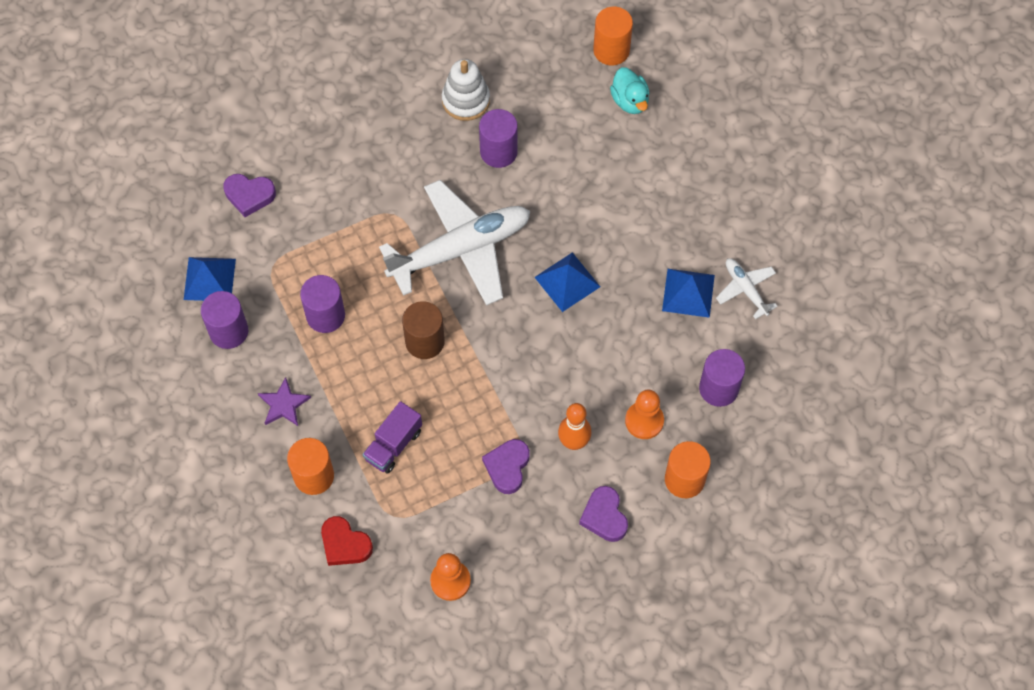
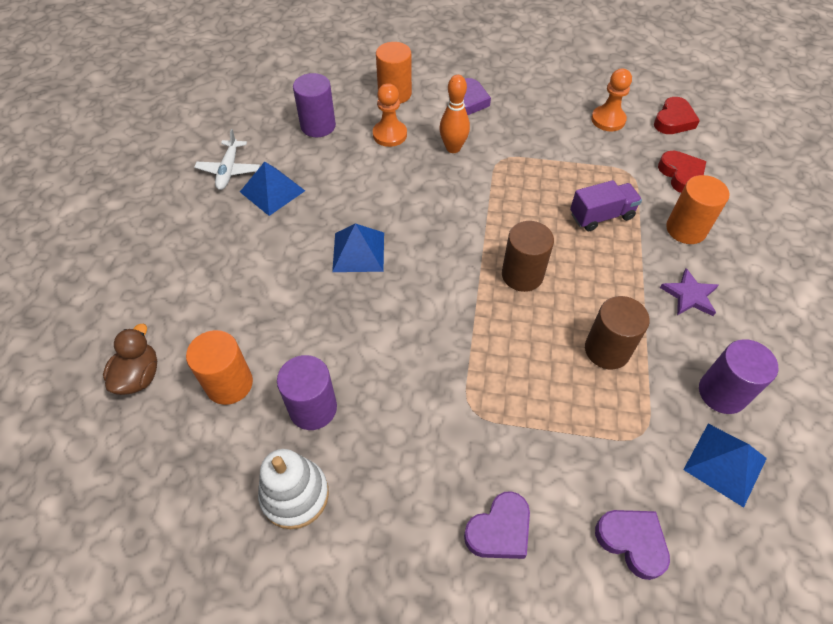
camera: 145 degrees left, 10 degrees down
purple cylinder [300,275,345,333] -> brown cylinder [585,296,650,369]
white plane [379,180,531,306] -> none
purple heart [482,439,530,494] -> purple heart moved to [464,491,530,559]
orange cylinder [593,7,633,66] -> orange cylinder moved to [186,330,253,405]
turquoise duck [610,67,649,114] -> brown duck [103,324,157,395]
none -> red heart [654,97,700,134]

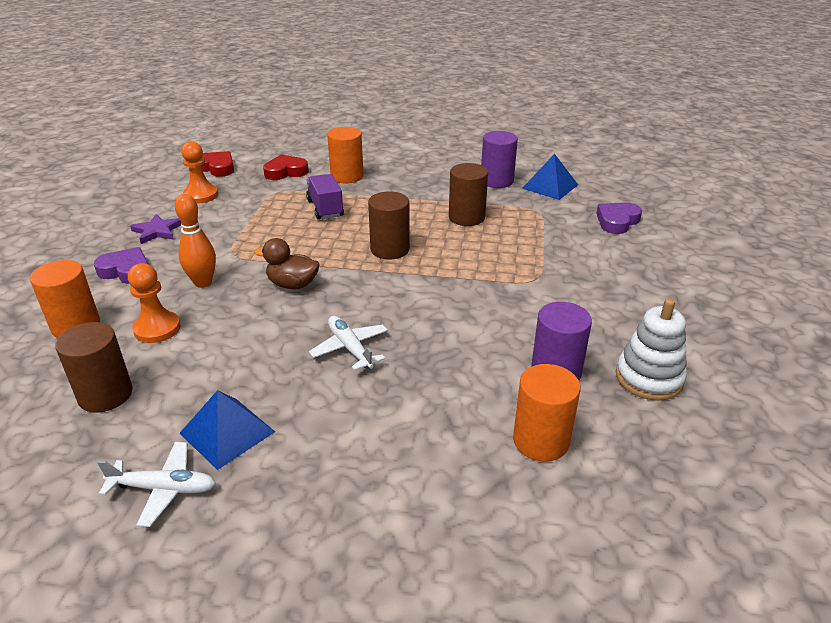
camera: 90 degrees left, 20 degrees down
brown duck [103,324,157,395] -> brown duck moved to [254,238,320,289]
purple cylinder [293,73,336,137] -> brown cylinder [55,322,133,413]
blue pyramid [332,223,384,272] -> white plane [309,316,388,371]
purple heart [464,491,530,559] -> none
purple star [660,268,719,316] -> purple star moved to [130,214,181,244]

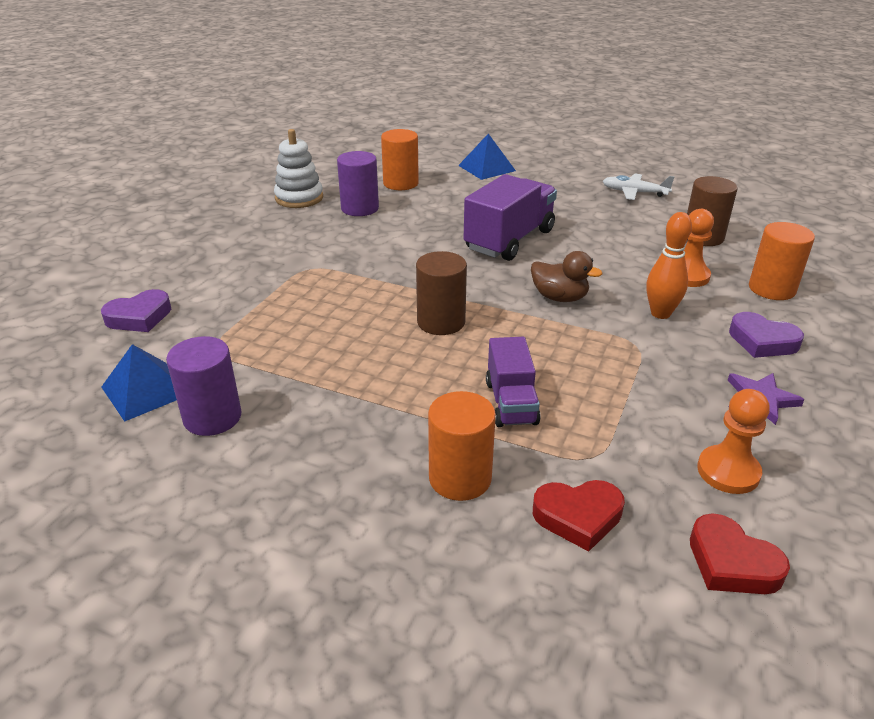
camera: 165 degrees left, 0 degrees up
blue pyramid [179,390,275,470] -> blue pyramid moved to [458,134,516,180]
white plane [309,316,388,371] -> purple truck [464,174,557,261]
brown cylinder [449,163,488,226] -> none

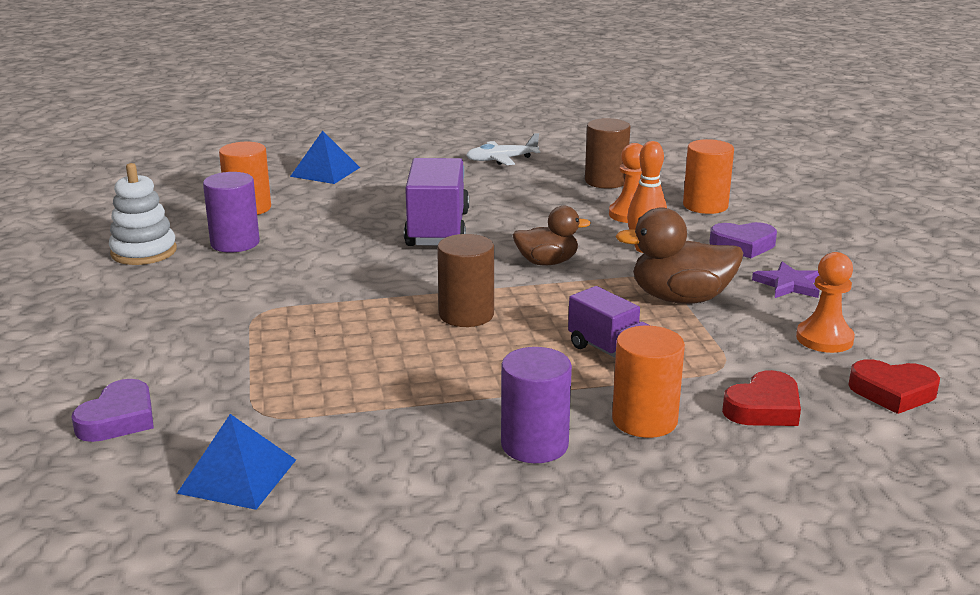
camera: 35 degrees left, 10 degrees down
purple cylinder [166,336,242,436] -> purple cylinder moved to [501,347,572,463]
none -> brown duck [615,207,743,304]

